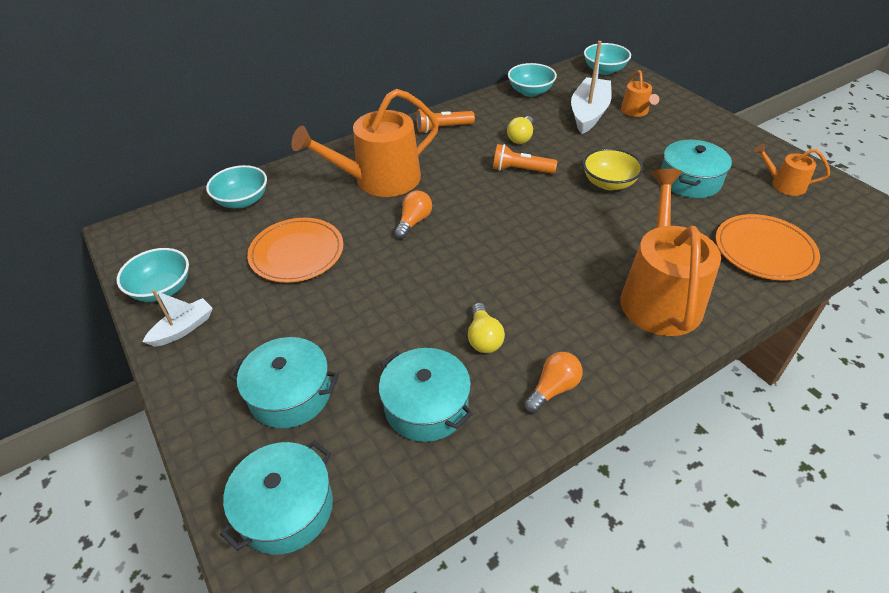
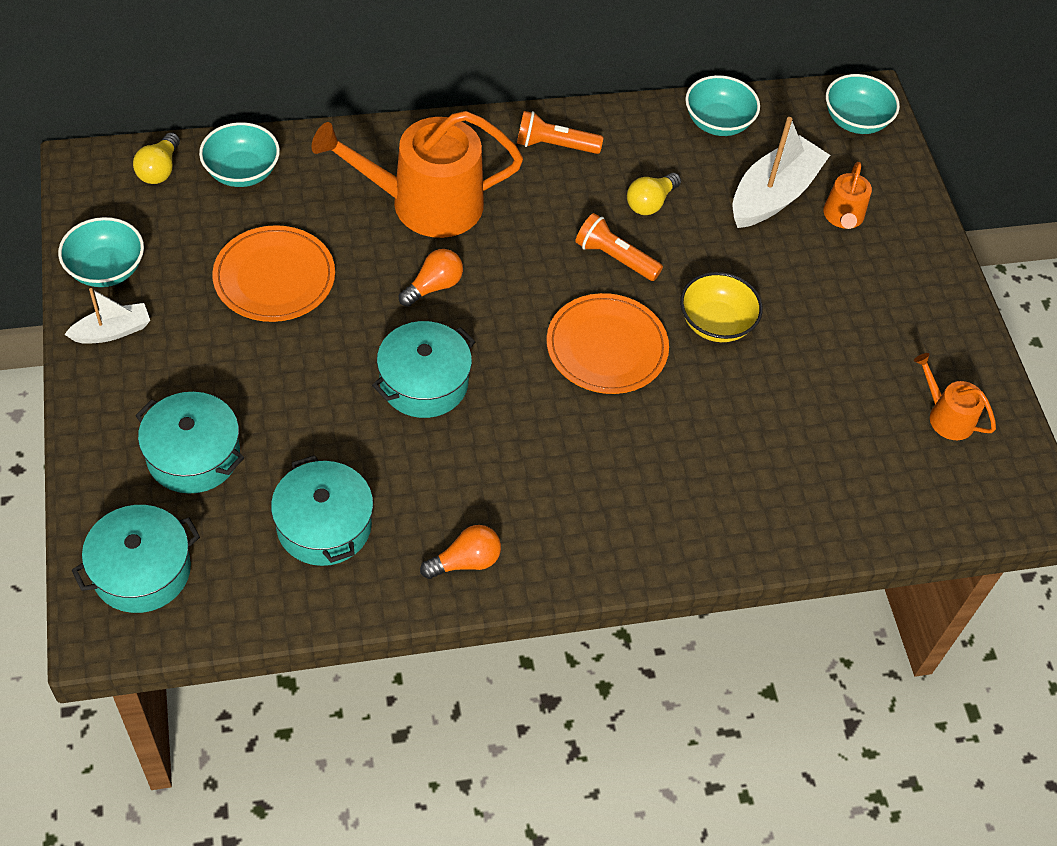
camera: 15 degrees right, 10 degrees up
yellow light bulb [468,303,505,353] -> yellow light bulb moved to [133,132,180,184]
orange watering can [620,169,721,336] -> none
turquoise pot [661,140,732,198] -> turquoise pot moved to [372,321,475,418]
orange plate [715,214,820,281] -> orange plate moved to [547,293,669,394]

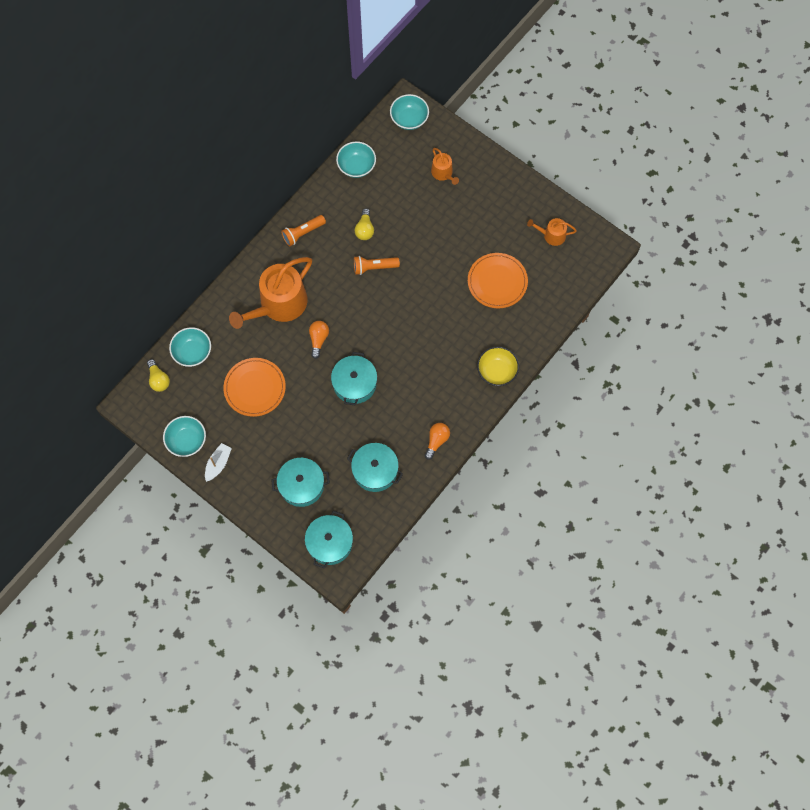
camera: 35 degrees left, 15 degrees up
orange plate [547,293,669,394] -> orange plate moved to [468,253,528,308]
yellow bowl [680,272,763,342] -> yellow bowl moved to [477,346,519,386]
white boat [733,117,830,228] -> none

